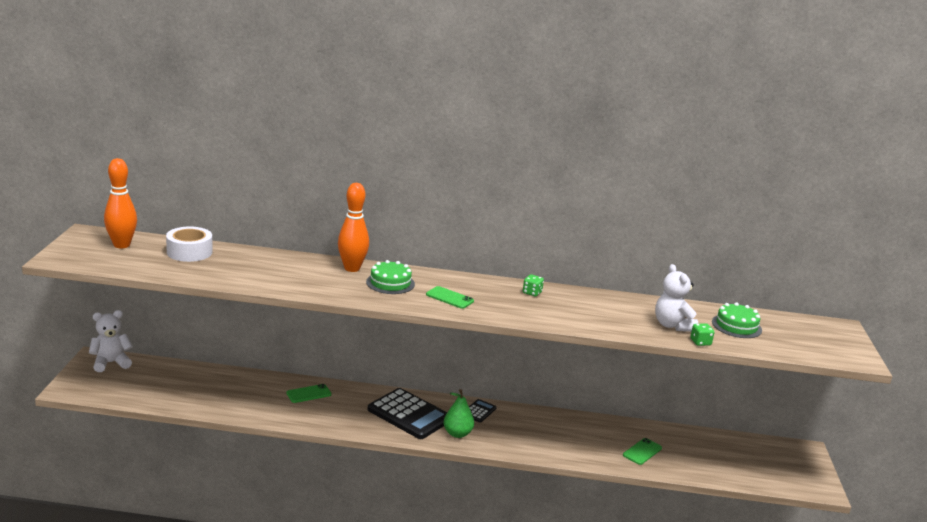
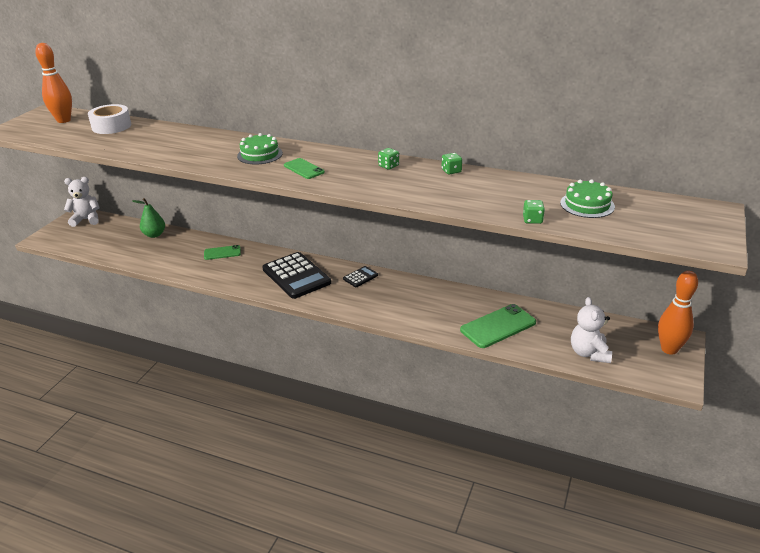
camera: 20 degrees right, 10 degrees up
orange bowling pin [338,183,369,272] -> orange bowling pin moved to [658,271,698,355]
green pear [444,389,474,438] -> green pear moved to [132,198,165,238]
green phone [623,438,662,465] -> green phone [460,304,536,348], size x1.71
white teddy bear [655,264,698,332] -> white teddy bear moved to [571,297,612,363]
none -> green dice [442,153,462,175]

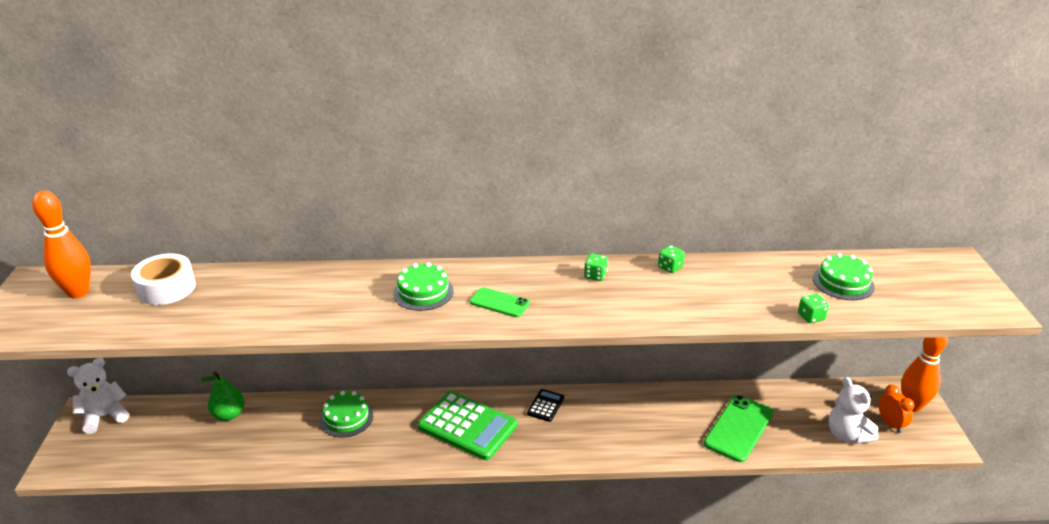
camera: 25 degrees left, 0 degrees up
green phone [204,245,241,260] -> green cake [320,391,373,437]
black calculator [262,252,331,299] -> green calculator [418,391,517,460]
none -> orange clock [879,384,914,433]

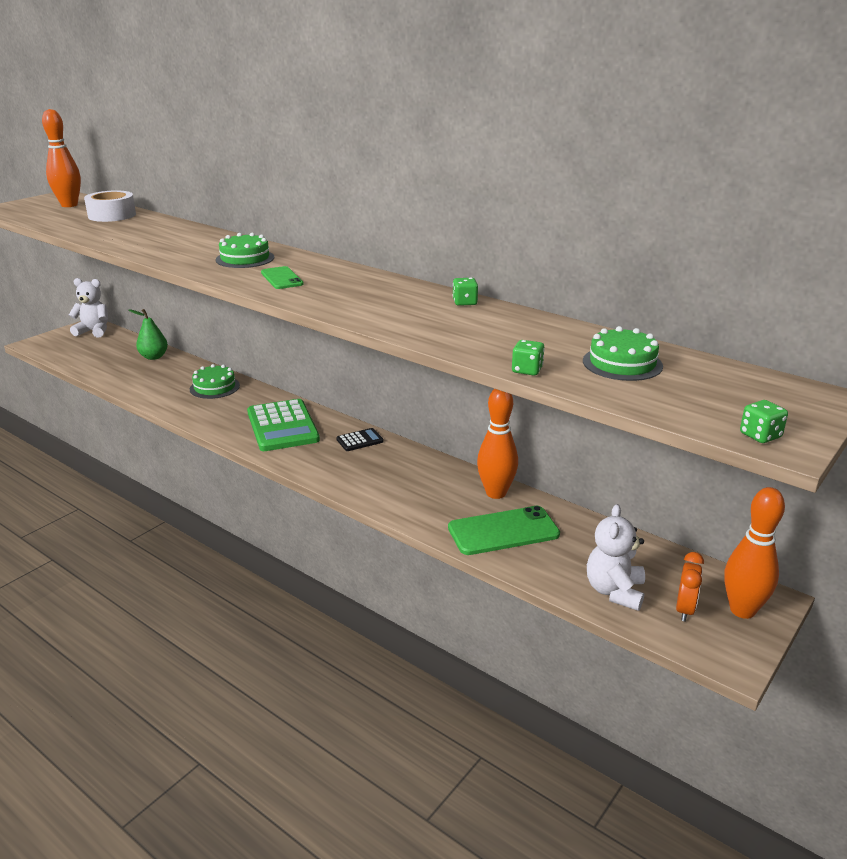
camera: 40 degrees right, 5 degrees down
green dice [584,254,608,281] -> green dice moved to [740,400,788,443]
none -> orange bowling pin [477,389,518,499]

